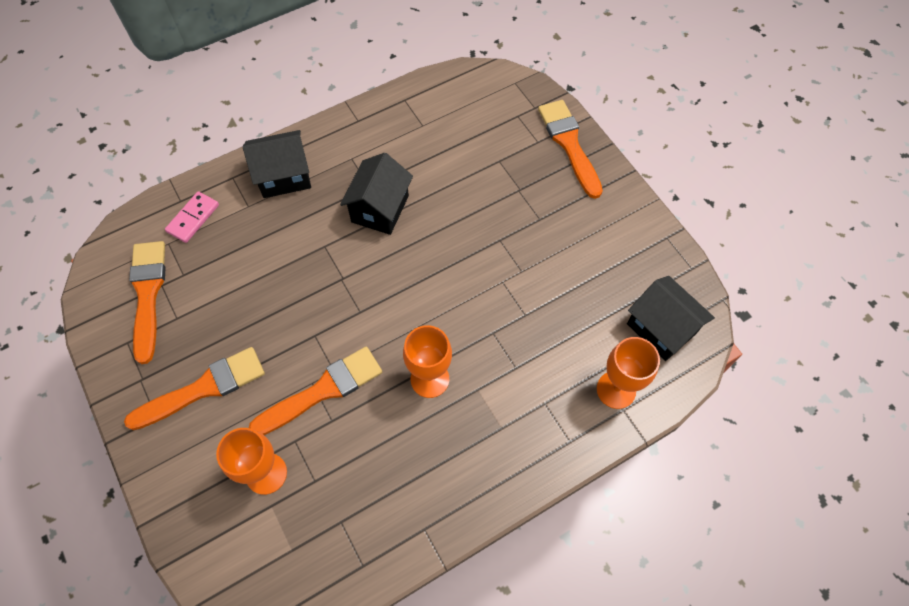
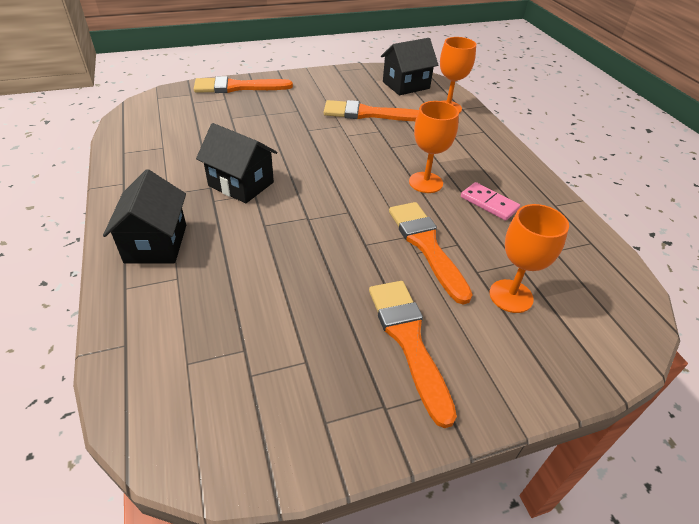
camera: 80 degrees left, 20 degrees down
orange brush [129,241,165,364] -> orange brush moved to [324,100,419,121]
pink domino [165,191,219,243] -> pink domino moved to [461,182,520,221]

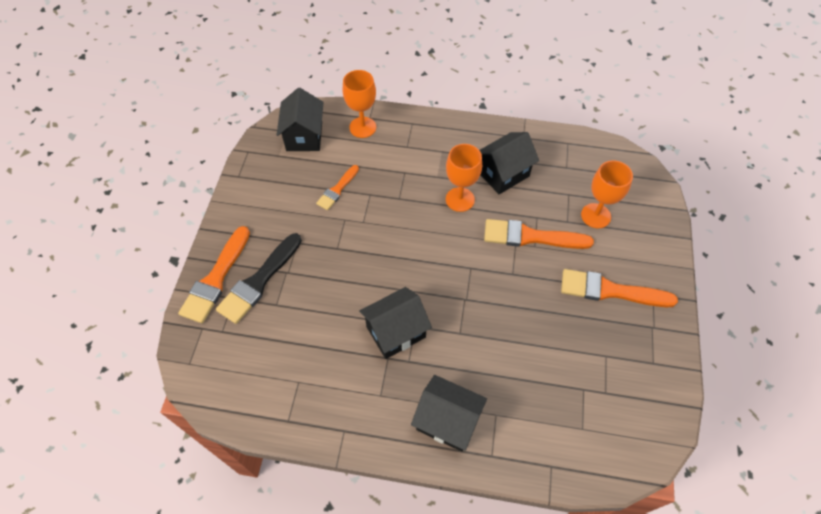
camera: 60 degrees left, 15 degrees up
orange brush [324,100,419,121] -> orange brush [316,165,359,210], size x0.59
pink domino [461,182,520,221] -> black house [479,132,539,194]
none -> black brush [216,233,302,324]

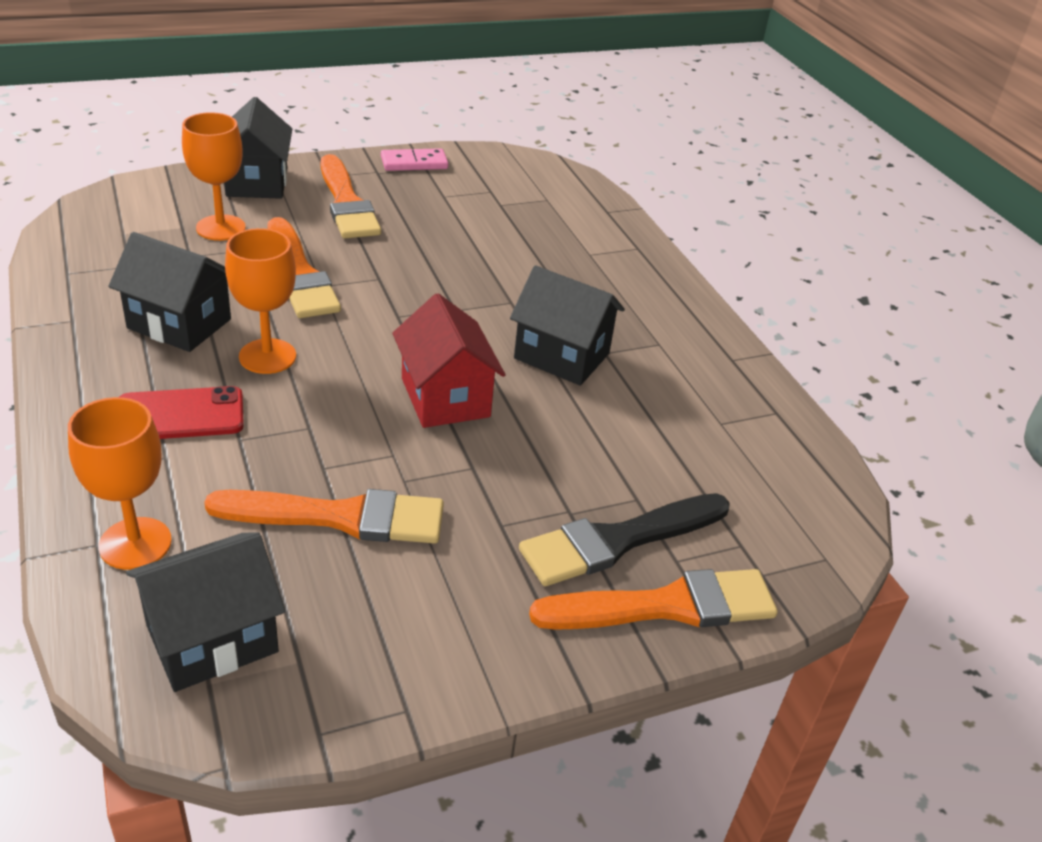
camera: 125 degrees left, 20 degrees down
black brush [216,233,302,324] -> black brush turned 150 degrees clockwise [519,493,730,586]
orange brush [316,165,359,210] -> orange brush [204,489,444,544], size x1.69
black house [411,375,487,452] -> black house moved to [224,97,292,199]
none -> red phone [120,386,244,439]
none -> pink domino [381,148,448,171]
none -> red house [392,293,505,428]

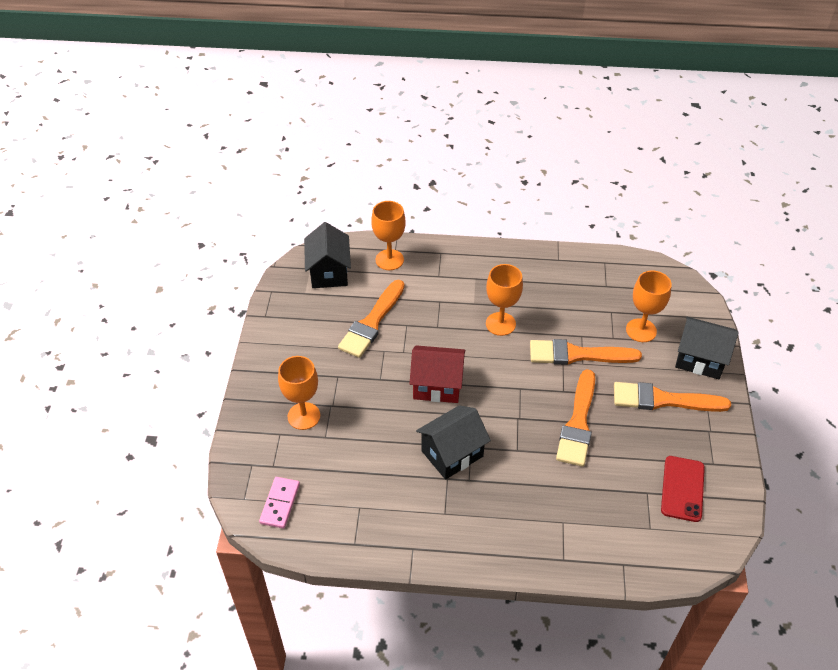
camera: 120 degrees right, 10 degrees up
black house [108,232,231,352] -> none
red phone [120,386,244,439] -> red phone moved to [661,456,705,522]
pink domino [381,148,448,171] -> pink domino moved to [259,477,300,529]
black brush [519,493,730,586] -> orange goblet [278,356,320,430]
orange brush [529,569,778,630] -> orange brush moved to [556,369,595,466]

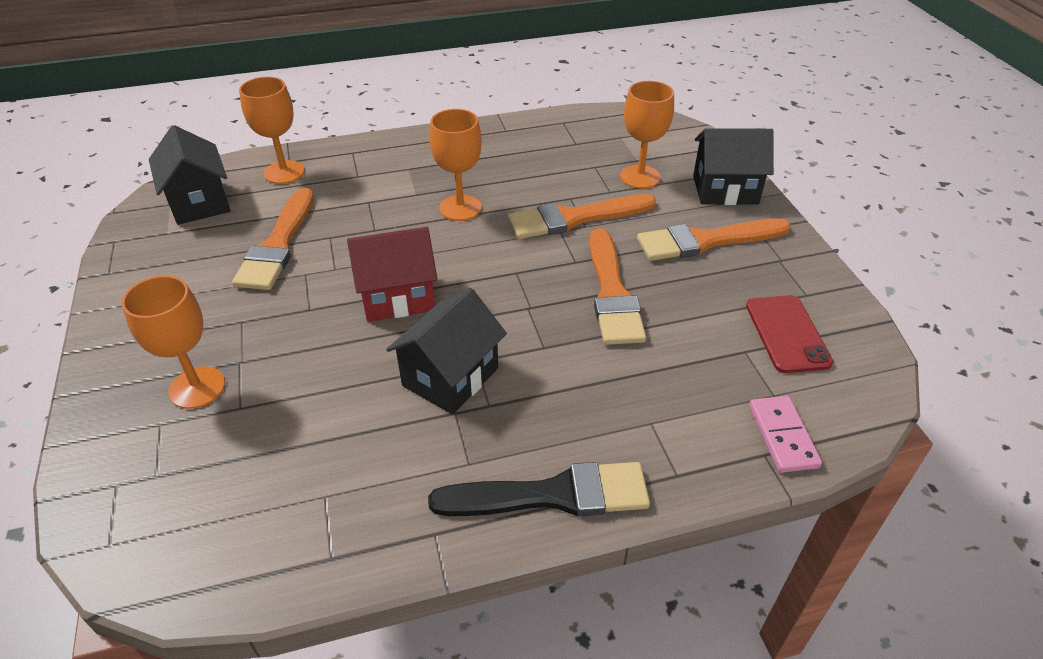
camera: 20 degrees left, 5 degrees down
pink domino [259,477,300,529] -> pink domino moved to [749,396,822,473]
none -> black brush [428,462,650,516]

